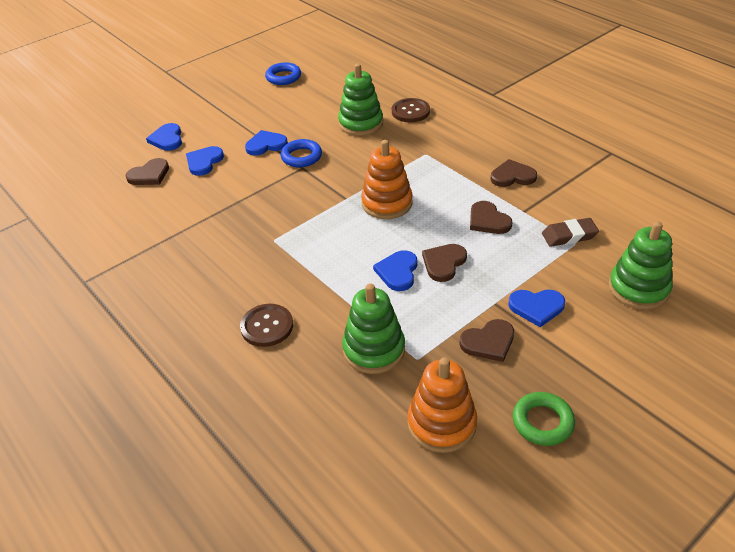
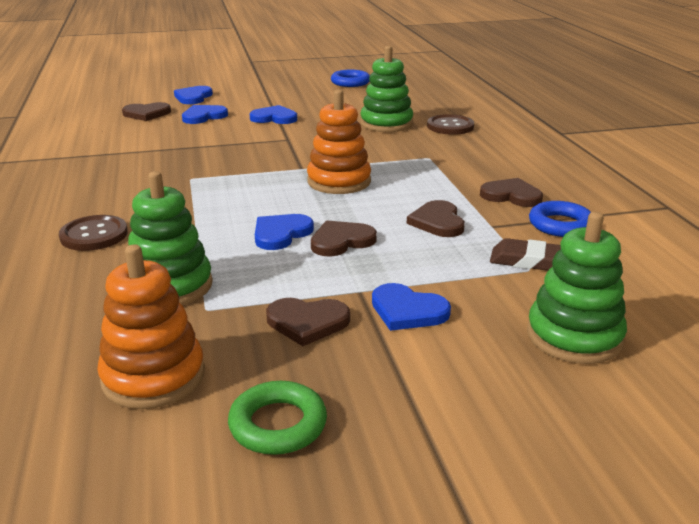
camera: 25 degrees right, 15 degrees down
blue ring [280,139,322,167] -> blue ring moved to [529,201,591,237]

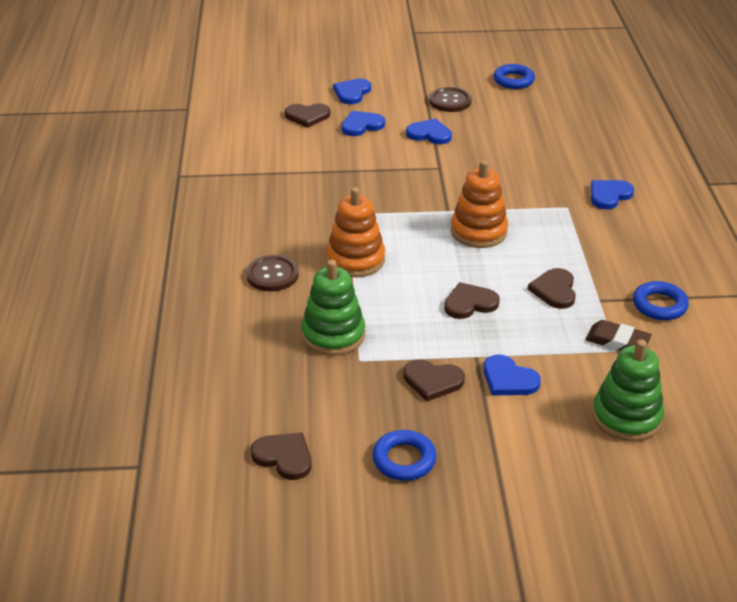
camera: 10 degrees right, 10 degrees up
orange stacking toy [97,244,205,409] -> orange stacking toy moved to [326,187,385,277]
green ring [228,381,327,455] -> blue ring [372,430,436,481]
blue heart [255,214,314,250] -> blue heart moved to [591,180,634,209]
green stacking toy [360,46,413,132] -> none
brown button [427,114,474,135] -> brown button moved to [429,87,472,112]
brown heart [480,178,543,207] -> brown heart moved to [251,432,312,480]

